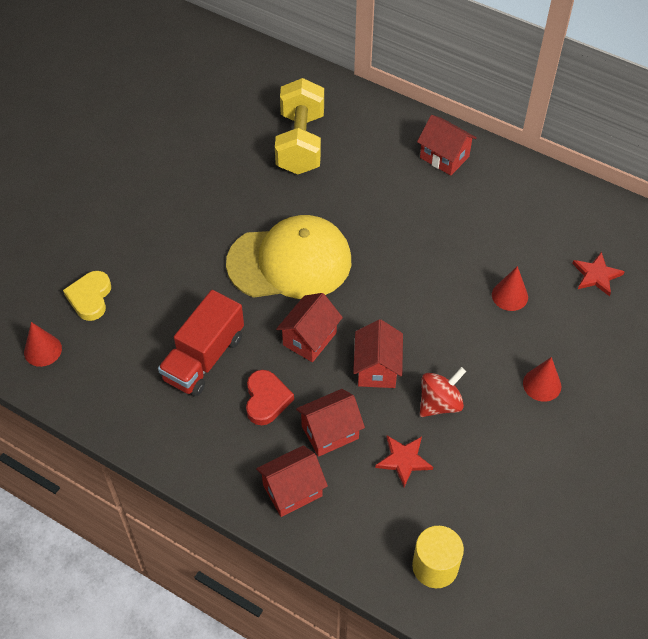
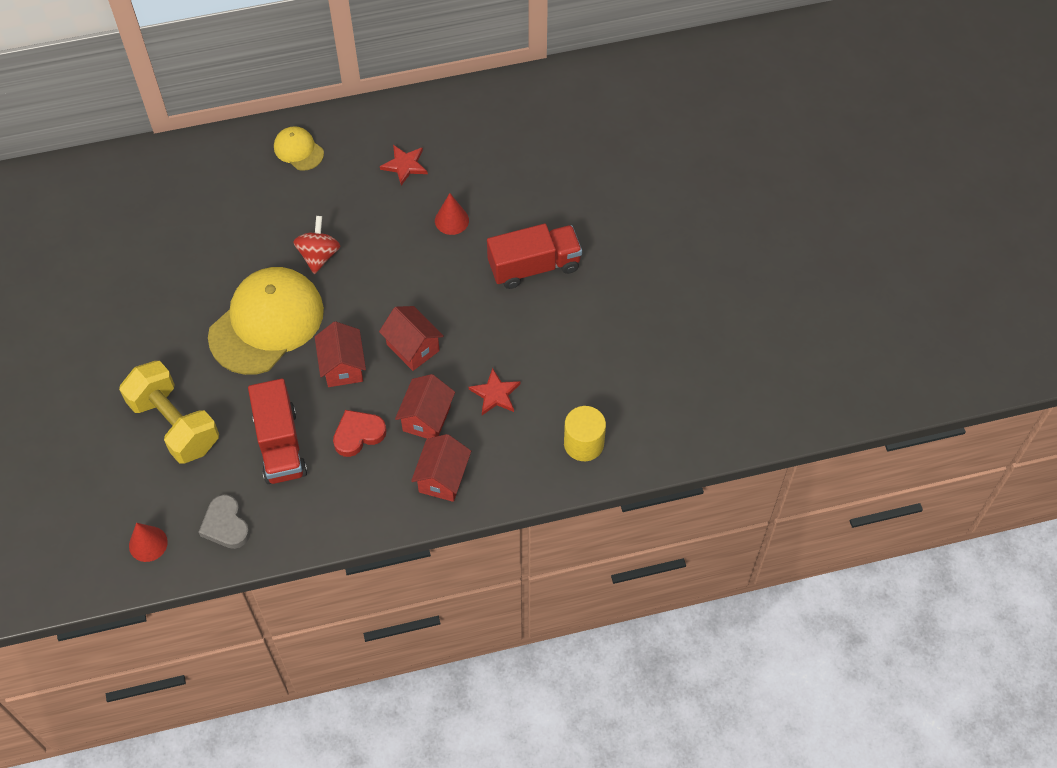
camera: 45 degrees left, 5 degrees up
yellow heart [63,271,111,321] -> none
red heart [246,370,294,425] -> red heart turned 75 degrees counterclockwise [333,410,387,457]
yellow dumbbell [275,78,324,175] -> yellow dumbbell moved to [119,361,219,464]
red house [417,115,477,176] -> yellow cap [274,126,324,171]
red spinning top [420,367,466,417] -> red spinning top moved to [293,216,340,274]
red cone [523,357,562,402] -> red truck [487,224,582,289]
red star [572,252,625,296] -> red star moved to [380,145,428,186]
none -> grey heart [199,495,250,549]

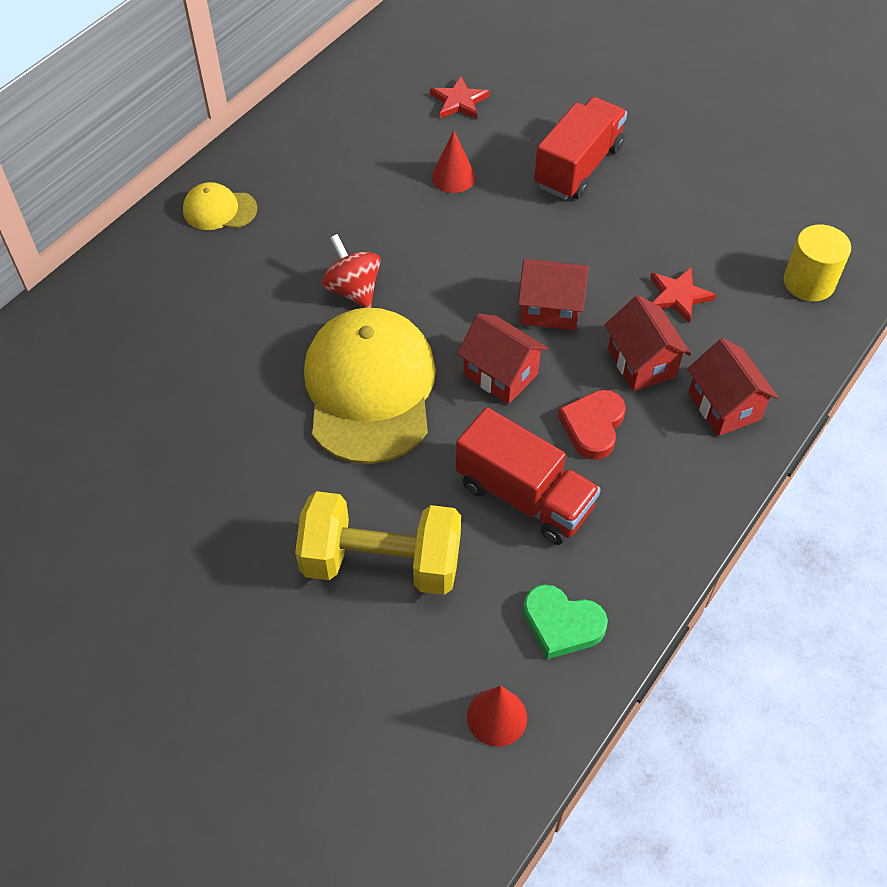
camera: 40 degrees left, 5 degrees down
grey heart [199,495,250,549] -> green heart [523,584,608,660]
red star [380,145,428,186] -> red star moved to [430,76,490,119]

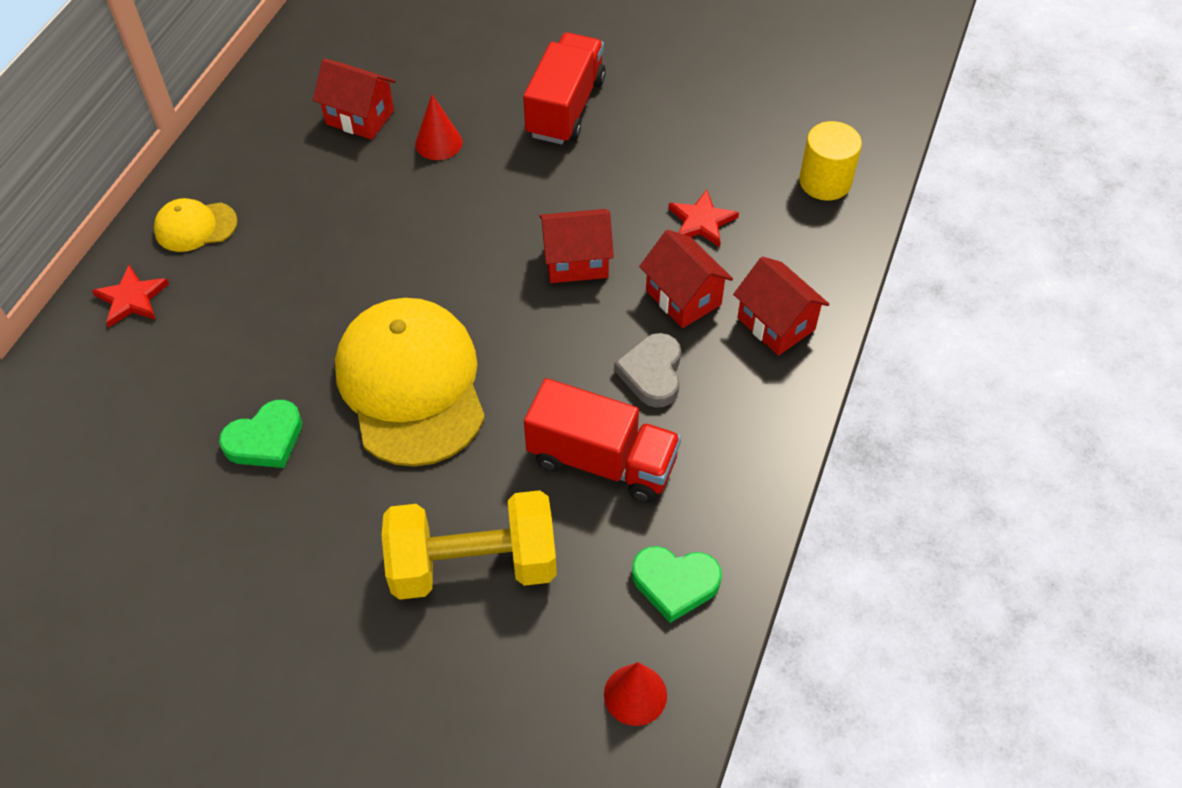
camera: 15 degrees left, 0 degrees up
red spinning top [322,234,381,308] -> none
red star [430,76,490,119] -> red star moved to [92,265,169,327]
red house [457,314,548,404] -> red house moved to [313,59,396,140]
red heart [558,390,626,460] -> grey heart [614,333,681,408]
none -> green heart [219,400,302,468]

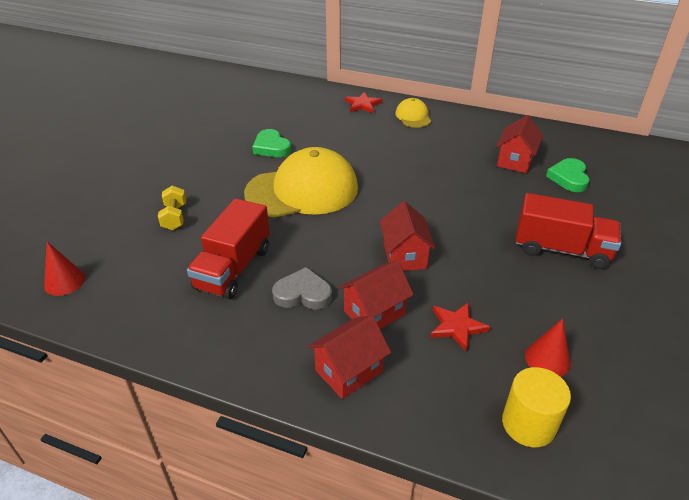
camera: 90 degrees right, 15 degrees down
yellow dumbbell [382,490,557,600] -> yellow dumbbell [158,186,186,230], size x0.48
red cone [415,95,462,160] -> red cone moved to [525,318,571,377]
green heart [632,546,722,623] -> green heart moved to [546,158,590,192]

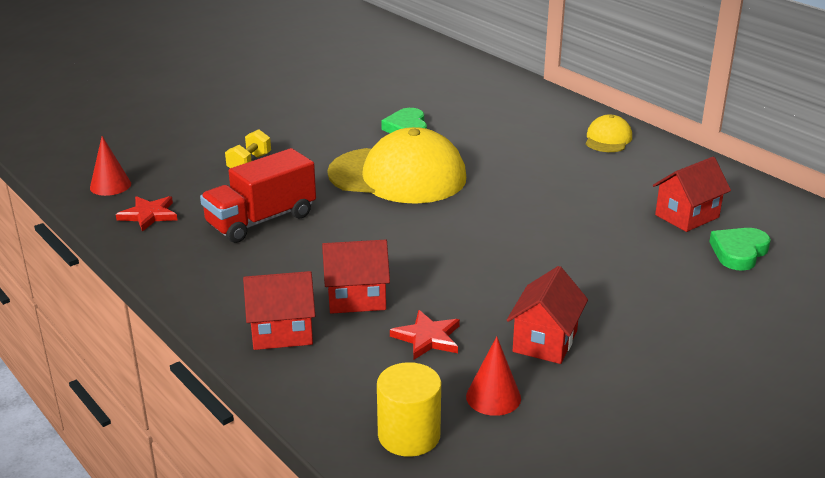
camera: 30 degrees right, 10 degrees down
grey heart [272,267,332,310] -> none
red star [345,92,382,113] -> red star moved to [116,196,177,232]
red house [379,201,436,271] -> red house moved to [507,266,588,364]
red truck [516,193,621,269] -> none

